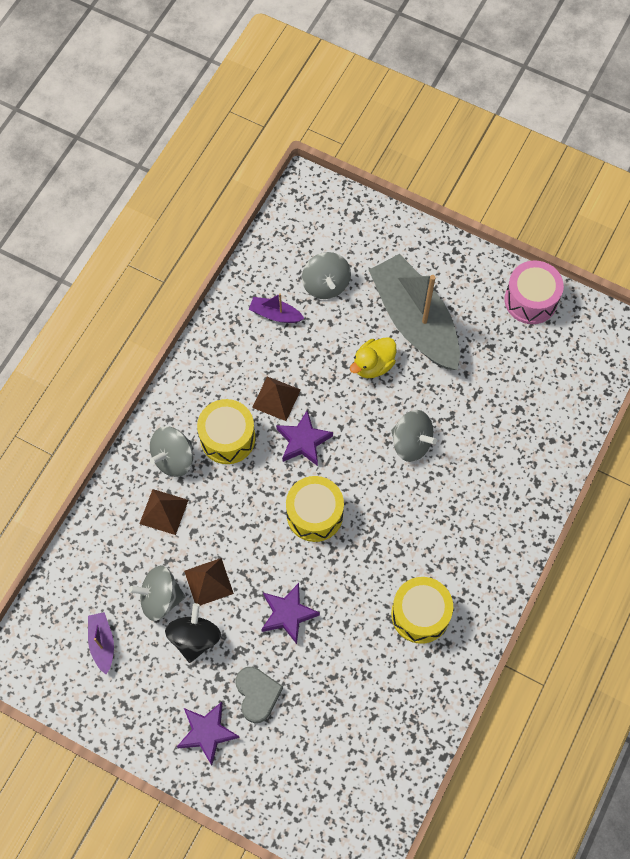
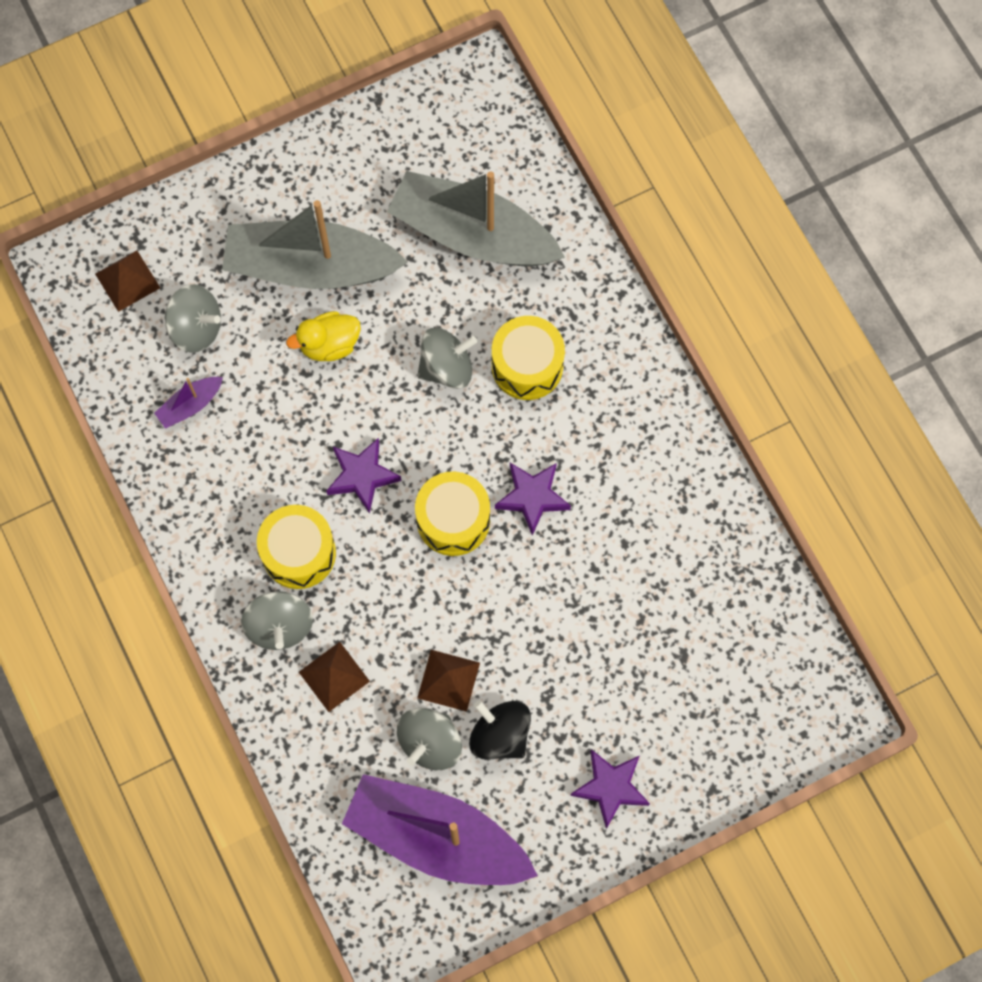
camera: 55 degrees left, 5 degrees up
purple boat [88,612,114,674] -> purple boat [342,774,538,885], size x2.43
grey heart [236,667,283,723] -> none
brown pyramid [252,377,301,421] -> brown pyramid moved to [95,250,160,312]
purple star [261,583,320,644] -> purple star moved to [495,463,571,536]
yellow duck [350,337,396,378] -> yellow duck turned 75 degrees clockwise [286,311,361,361]
yellow drum [391,577,453,644] -> yellow drum moved to [492,316,565,400]
pink drum [505,261,564,324] -> none
none -> grey boat [387,171,565,267]

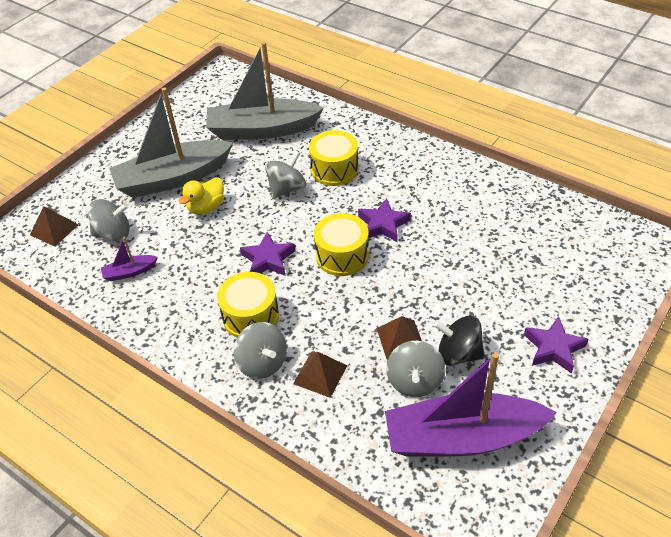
camera: 25 degrees left, 25 degrees down
purple boat [154,377,223,429] -> purple boat turned 45 degrees clockwise [101,237,158,281]

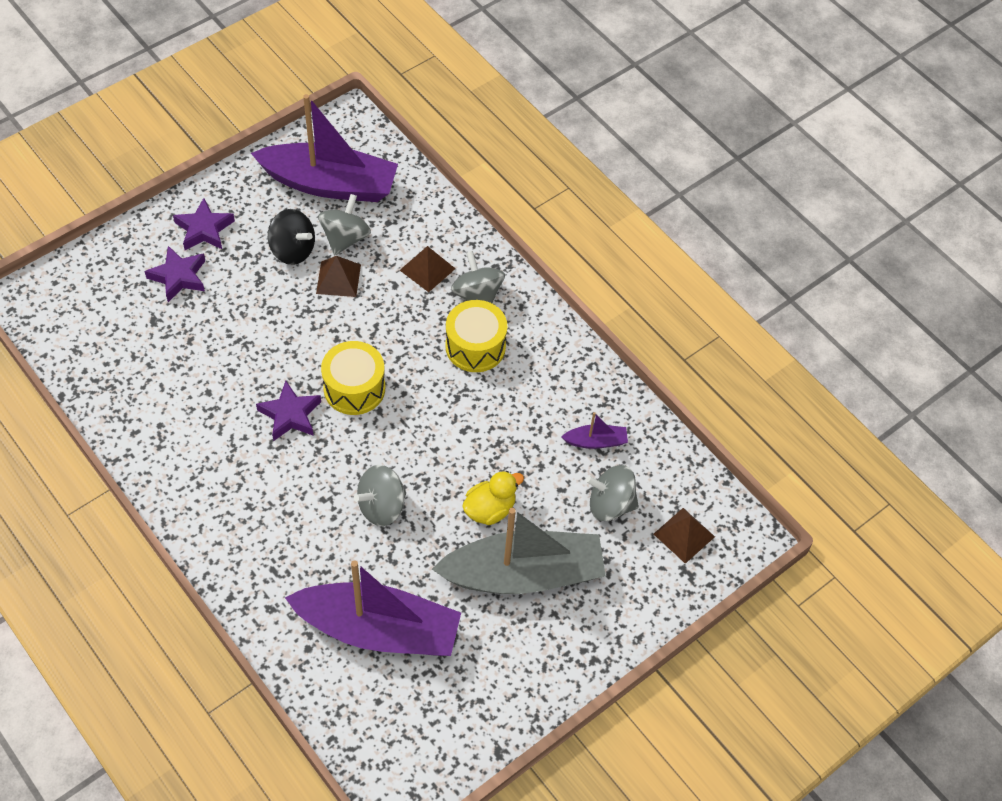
camera: 170 degrees left, 10 degrees up
grey boat [206,42,324,140] -> purple boat [285,560,461,656]
purple star [240,232,295,276] -> purple star moved to [144,246,205,302]
yellow drum [309,130,359,186] -> none

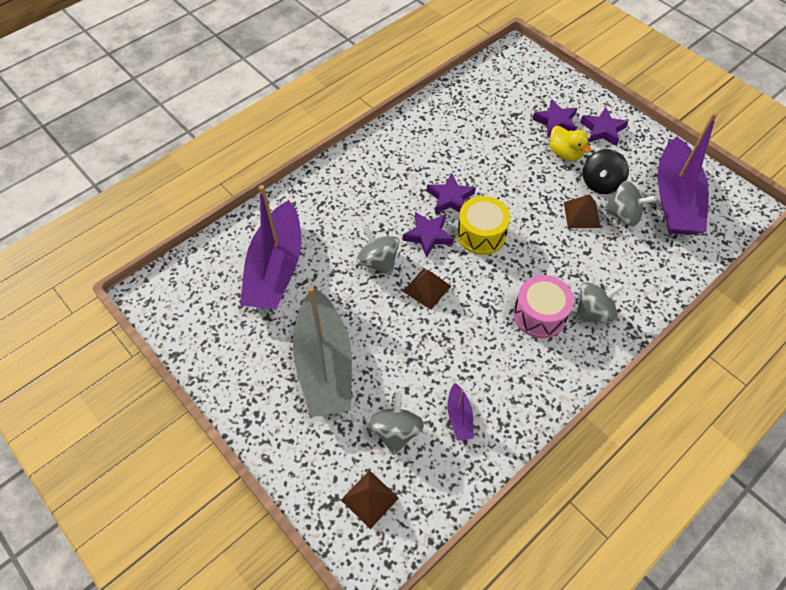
camera: 90 degrees right, 0 degrees up
brown pyramid [400,246,456,292] -> brown pyramid moved to [403,268,451,310]
yellow drum [445,300,507,372] -> pink drum [513,275,574,338]
yellow duck [462,471,524,525] -> yellow duck moved to [550,126,591,161]
none -> purple star [403,212,454,258]

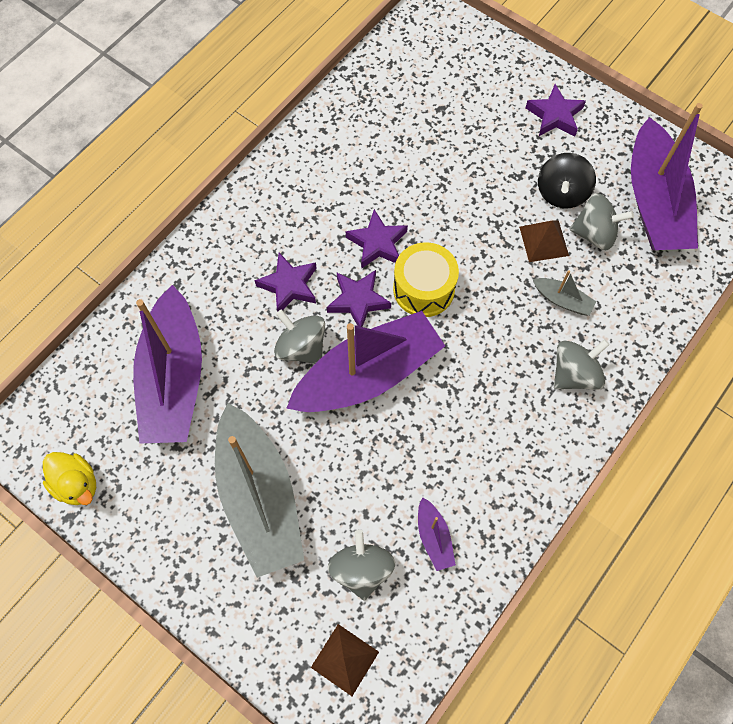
camera: 10 degrees left, 10 degrees up
brown pyramid [403,268,451,310] -> purple boat [286,311,445,412]
pink drum [513,275,574,338] -> none
purple star [532,99,578,138] -> purple star moved to [254,253,317,312]
yellow duck [550,126,591,161] -> yellow duck moved to [43,452,96,505]
none -> grey boat [533,270,596,316]

